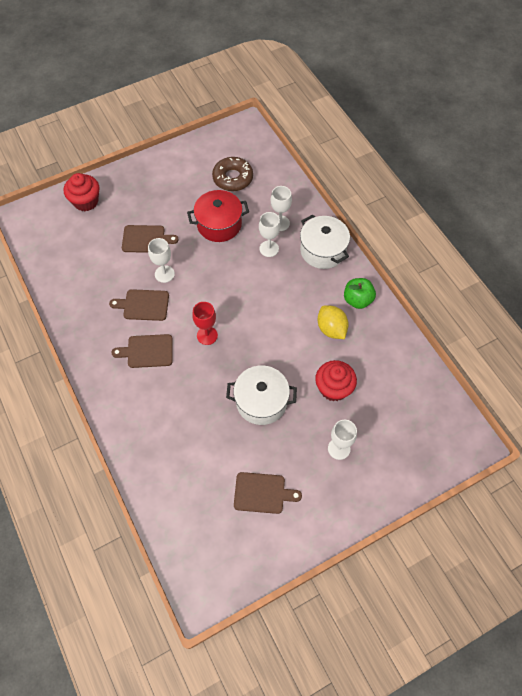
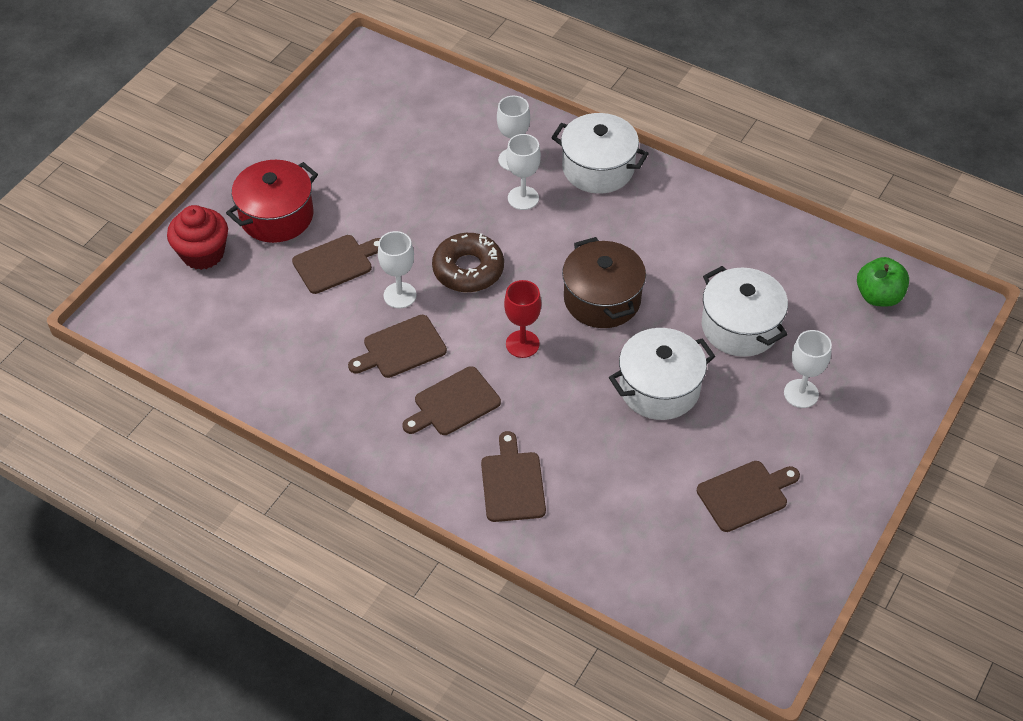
camera: 30 degrees left, 10 degrees down
red pot [187,190,249,242] -> red pot moved to [226,160,318,243]
brown donut [212,157,253,191] -> brown donut moved to [432,233,504,292]
red cupcake [315,360,357,401] -> white pot [702,266,788,357]
yellow lemon [318,305,349,339] -> none
green apple [344,278,376,309] -> green apple moved to [857,257,909,307]
none -> brown cutting board [481,431,546,522]
none -> brown pot [562,237,646,328]

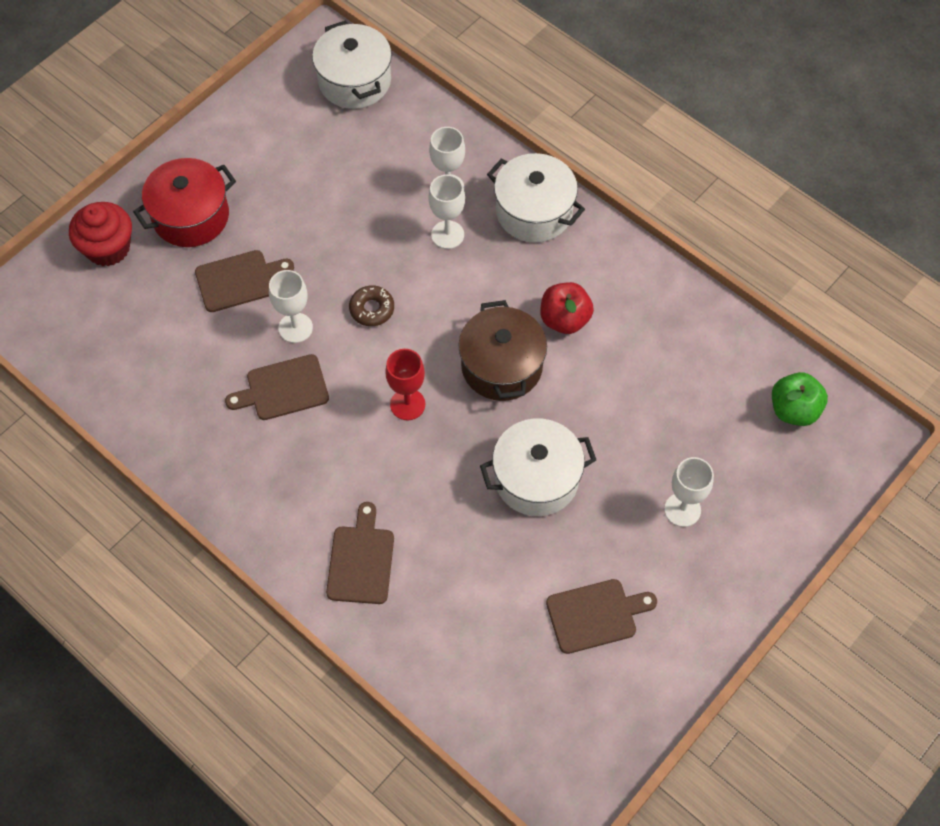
camera: 10 degrees right, 10 degrees up
brown cutting board [403,366,501,435] -> none
brown donut [432,233,504,292] -> brown donut [349,285,394,326], size x0.60
white pot [702,266,788,357] -> white pot moved to [312,21,392,109]
none -> red apple [540,282,594,334]

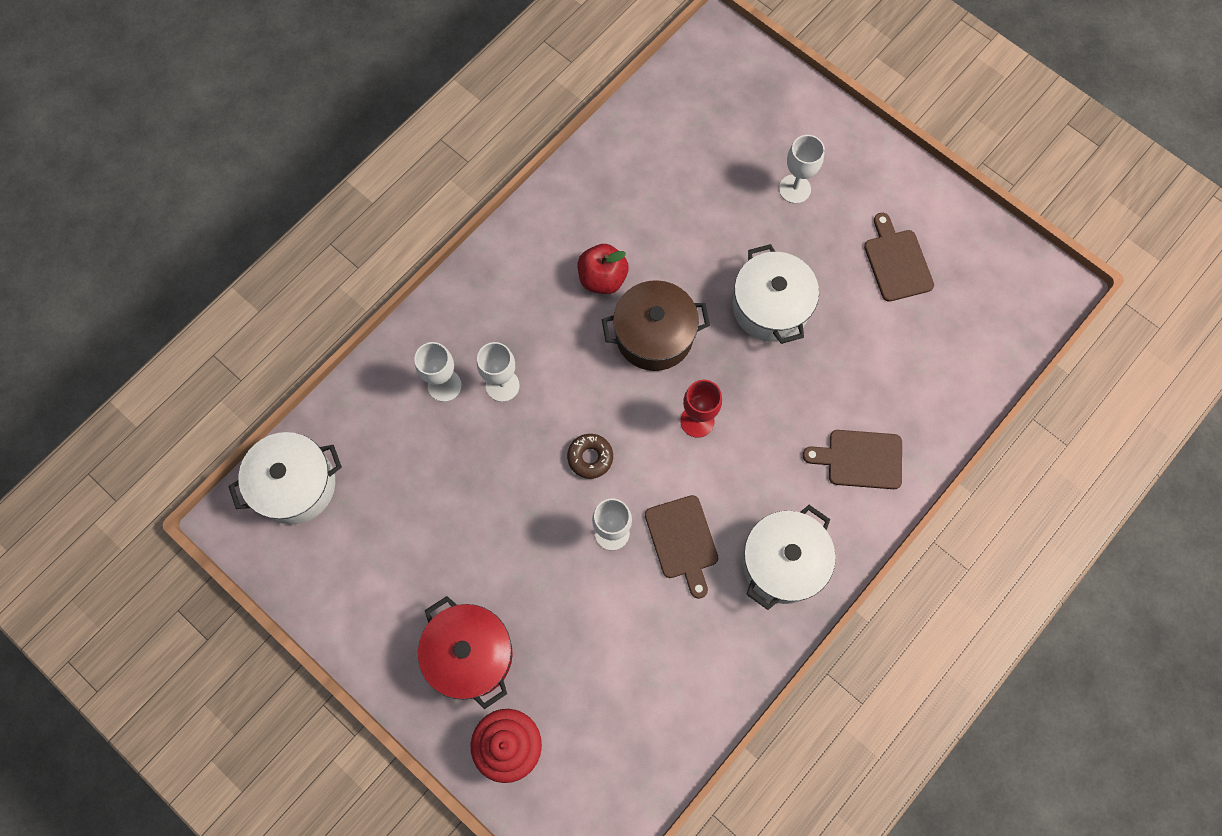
camera: 90 degrees left, 10 degrees up
brown cutting board [195,250,294,312] -> none
white pot [487,153,585,242] -> white pot moved to [742,505,836,610]
green apple [772,372,828,426] -> none

